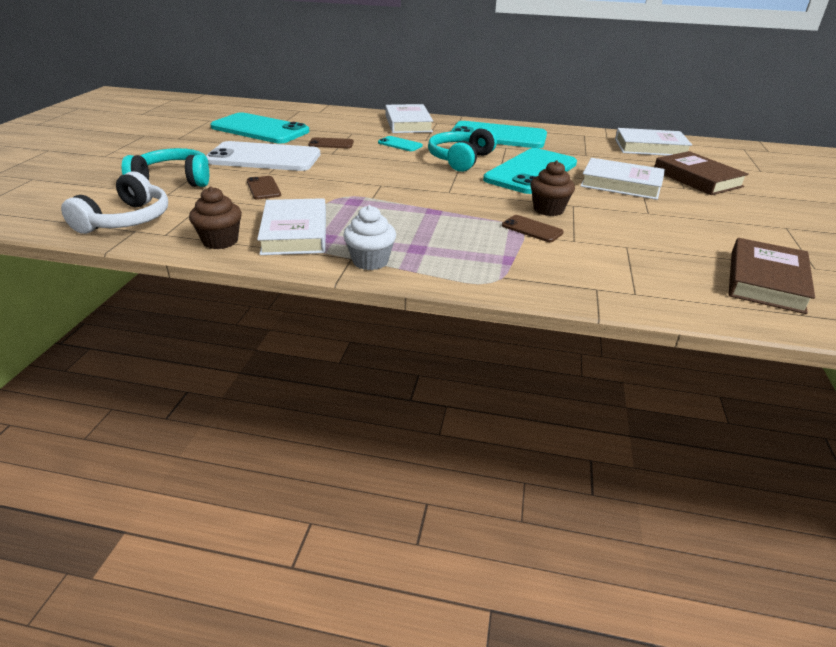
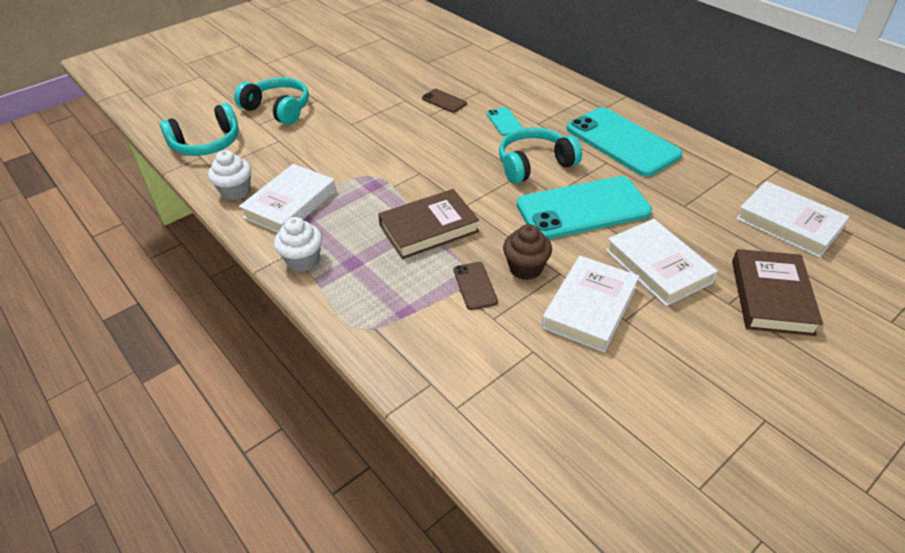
camera: 40 degrees right, 10 degrees up
white headphones [61,171,168,234] -> turquoise headphones [160,103,239,156]
brown cupcake [189,186,242,249] -> white cupcake [208,150,251,201]
white phone [206,141,320,171] -> none
turquoise phone [210,112,309,144] -> none
brown phone [247,176,281,200] -> none
white book [385,104,433,133] -> white book moved to [542,256,640,352]
brown book [729,238,815,314] -> brown book moved to [378,189,479,259]

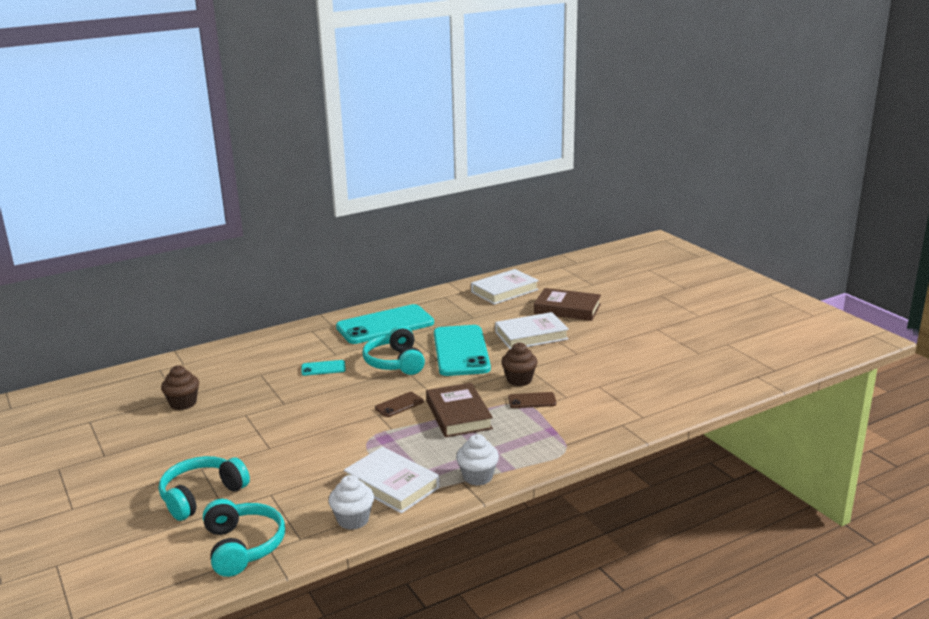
camera: 80 degrees left, 20 degrees down
brown phone [422,89,467,113] -> brown phone moved to [375,392,424,417]
white book [542,256,640,352] -> none
none -> brown cupcake [161,365,199,410]

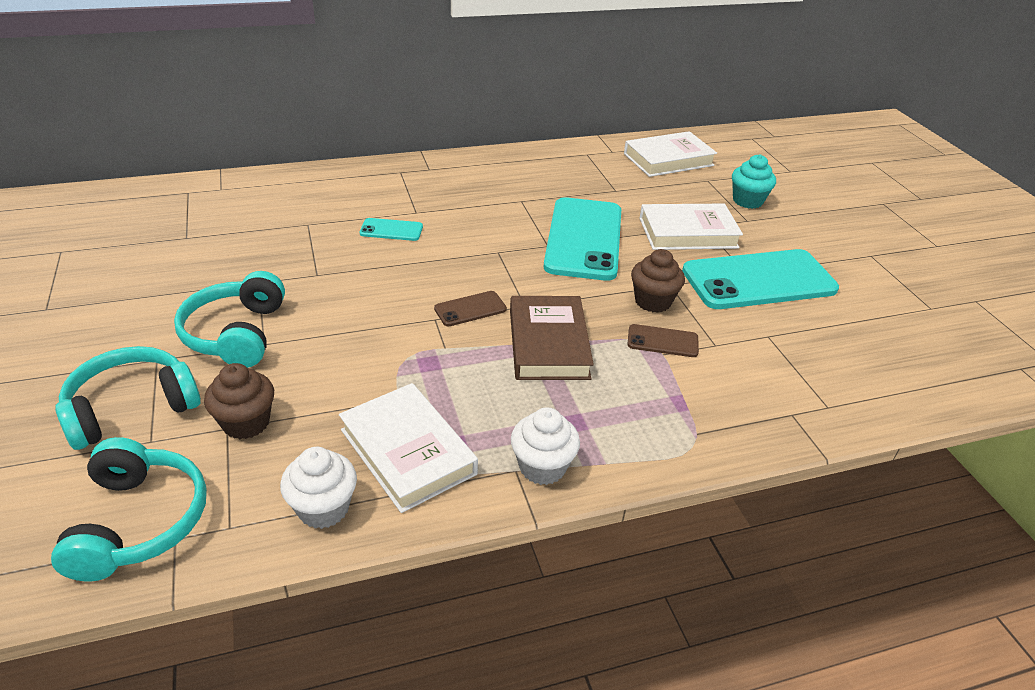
camera: 10 degrees right, 15 degrees up
brown cupcake [161,365,199,410] -> brown cupcake moved to [204,363,274,439]
turquoise phone [336,304,434,344] -> turquoise phone moved to [682,249,839,309]
turquoise headphones [363,326,425,375] -> turquoise headphones moved to [174,271,285,368]
brown book [534,288,601,321] -> turquoise cupcake [732,154,776,209]

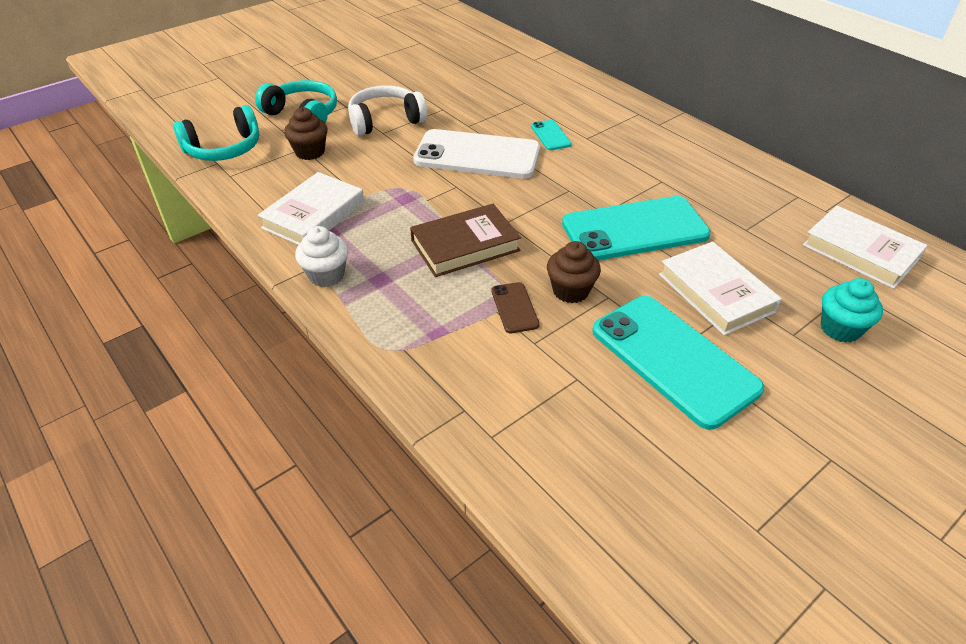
camera: 70 degrees right, 5 degrees up
turquoise headphones [174,271,285,368] -> white headphones [348,85,428,136]
white cupcake [280,447,357,529] -> none
brown phone [434,291,507,326] -> none
none -> white phone [413,129,540,178]

